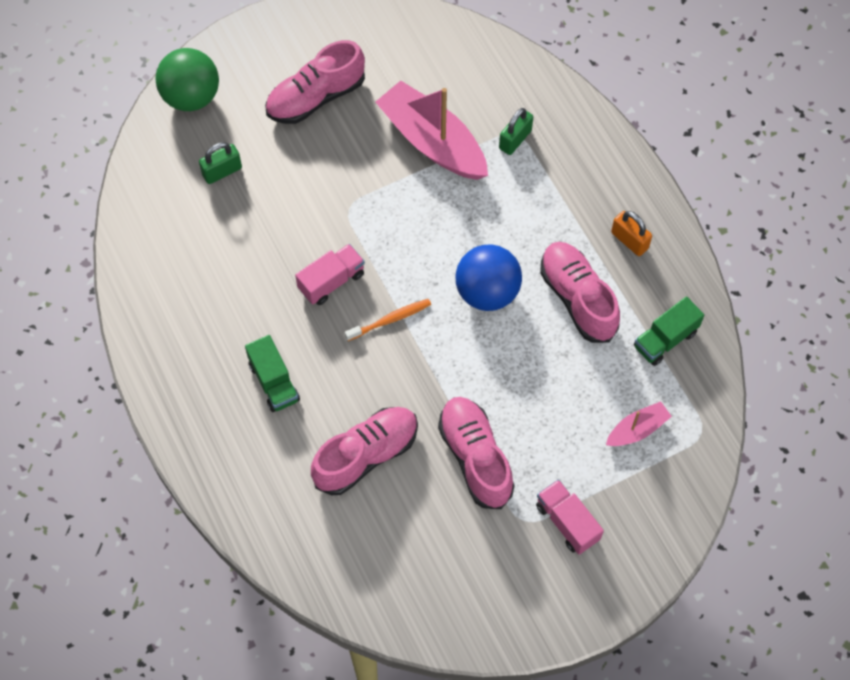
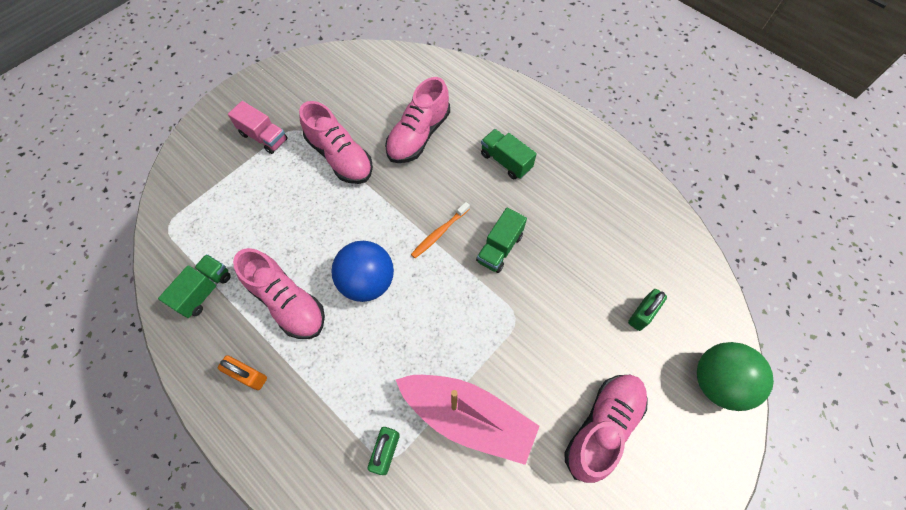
camera: 160 degrees right, 0 degrees up
pink truck [295,244,365,305] -> green truck [476,208,527,273]
pink boat [606,402,672,446] -> none

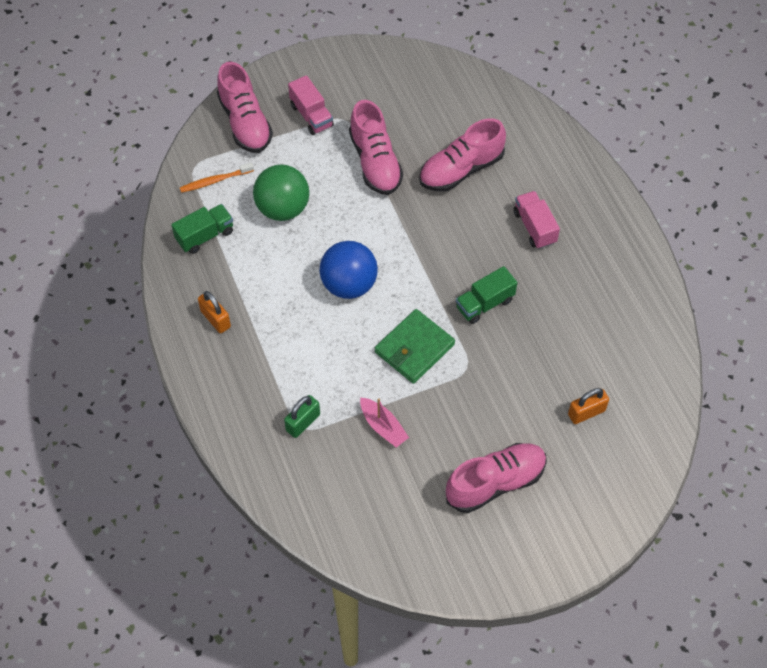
camera: 25 degrees right, 5 degrees down
pink shoe [233,248,325,339] -> pink shoe moved to [217,62,273,153]
pink boat [396,375,540,465] -> pink boat [360,397,409,448], size x0.49
orange toothbrush [411,202,470,258] -> orange toothbrush moved to [180,162,254,193]
green truck [481,129,537,179] -> pink truck [514,191,560,249]
green padlock [628,289,667,331] -> orange padlock [568,388,609,424]
green ball [697,342,774,411] -> green ball moved to [253,164,309,221]
none -> green wallet [375,309,455,384]

